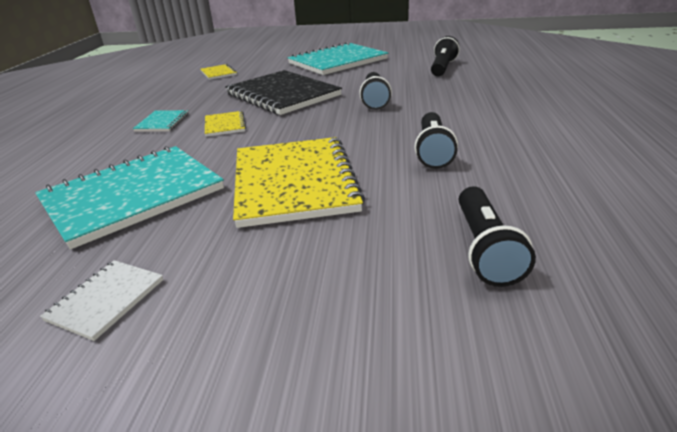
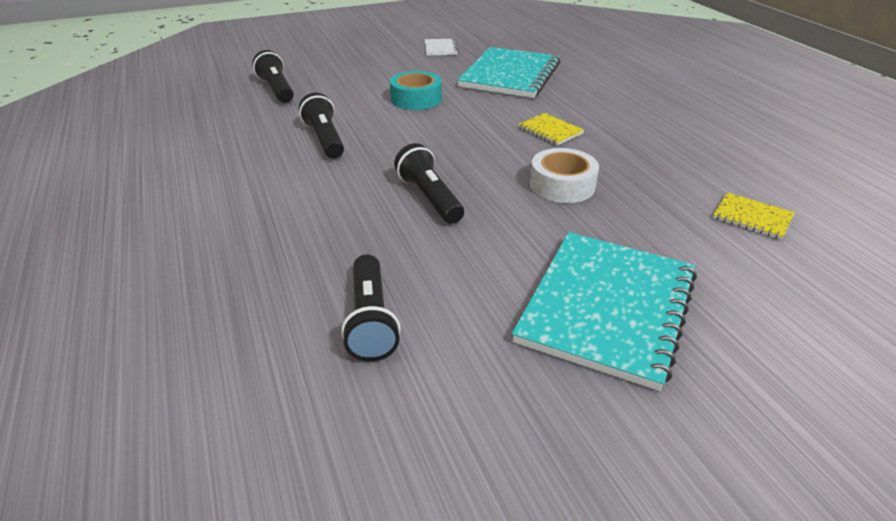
camera: 150 degrees right, 5 degrees up
turquoise notebook [133,110,189,132] -> none
black notebook [225,70,342,115] -> white tape [530,148,599,203]
yellow notebook [233,137,365,228] -> turquoise tape [390,71,442,110]

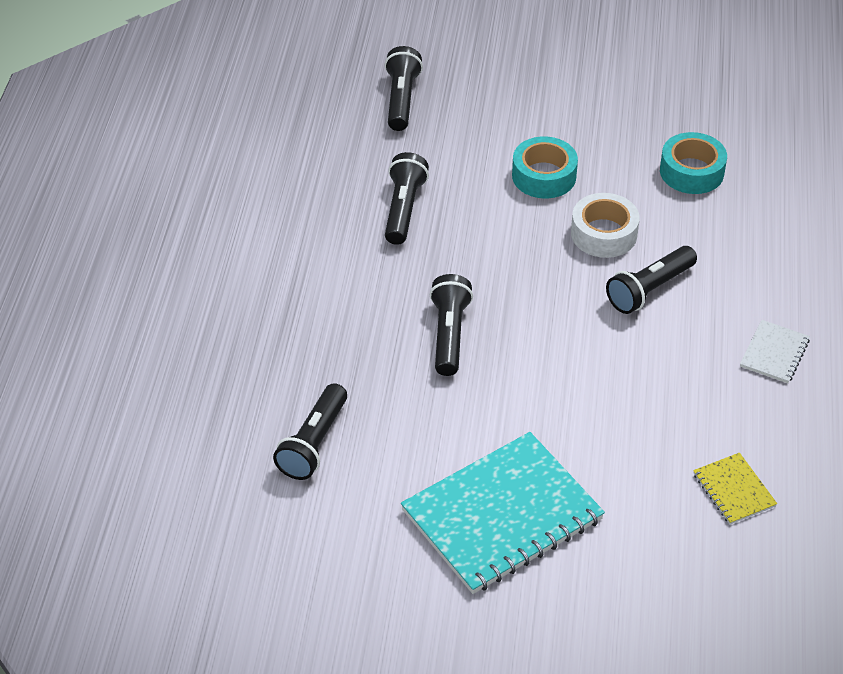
camera: 30 degrees right, 10 degrees up
white notebook [425,39,458,56] -> white notebook moved to [740,320,810,383]
turquoise notebook [457,47,561,98] -> turquoise tape [660,132,727,194]
yellow notebook [518,113,584,145] -> black flashlight [606,246,697,314]
white tape [530,148,599,203] -> white tape moved to [571,193,640,258]

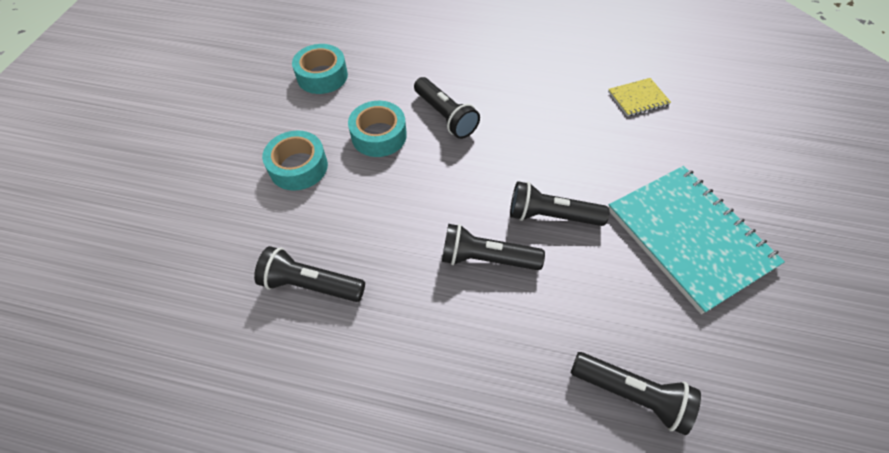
camera: 85 degrees left, 10 degrees up
black flashlight [385,46,423,131] -> black flashlight moved to [510,181,610,226]
white tape [571,193,640,258] -> turquoise tape [348,101,407,157]
white notebook [740,320,810,383] -> none

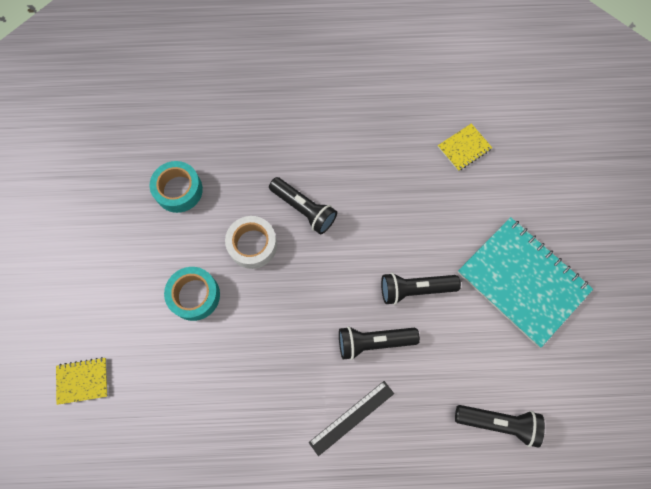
camera: 15 degrees left, 15 degrees up
black flashlight [254,246,365,302] -> none
turquoise tape [348,101,407,157] -> white tape [225,216,277,269]
none -> yellow notebook [56,357,108,405]
none -> black ruler [309,381,394,456]

